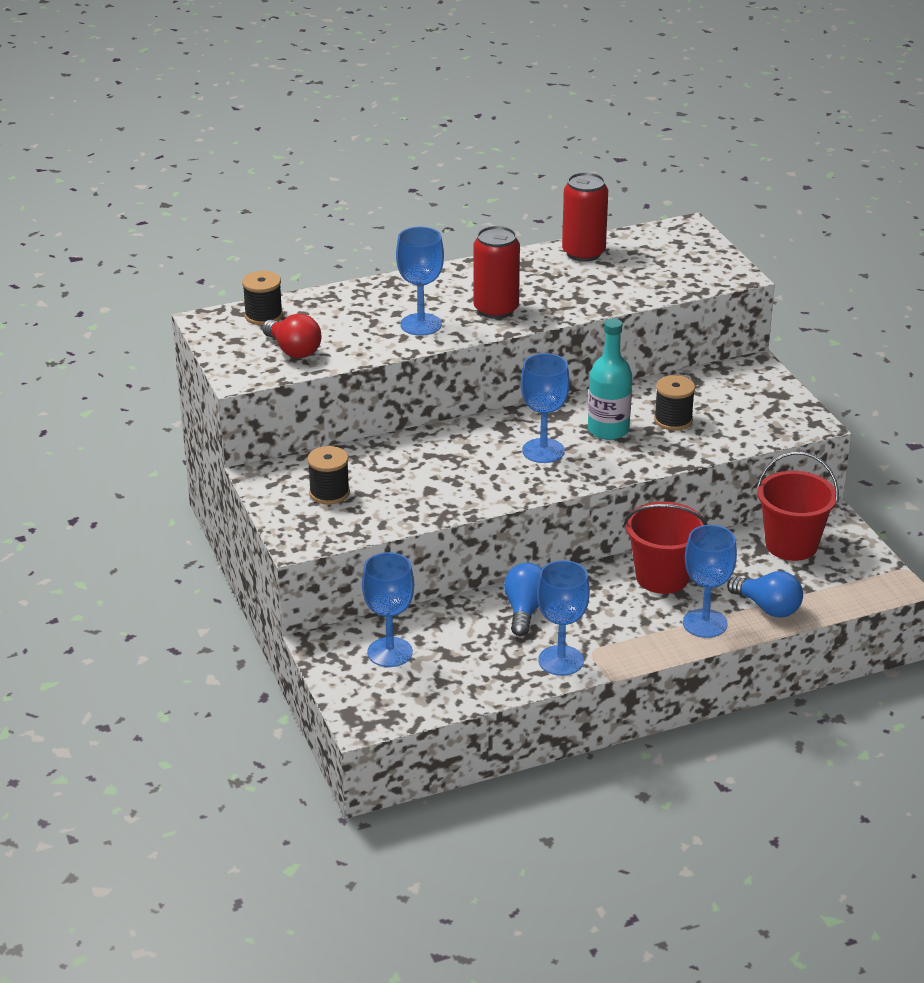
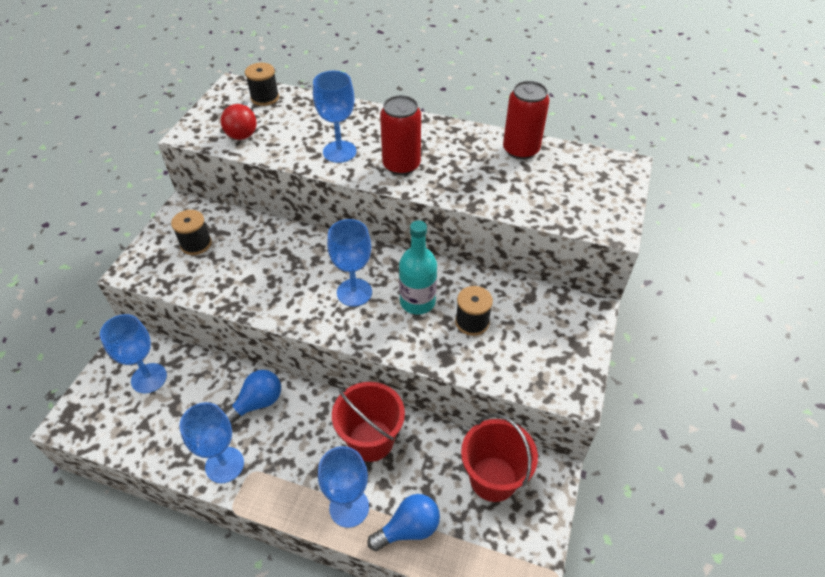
camera: 40 degrees right, 15 degrees up
blue light bulb [727,571,803,618] -> blue light bulb turned 105 degrees counterclockwise [367,494,440,551]

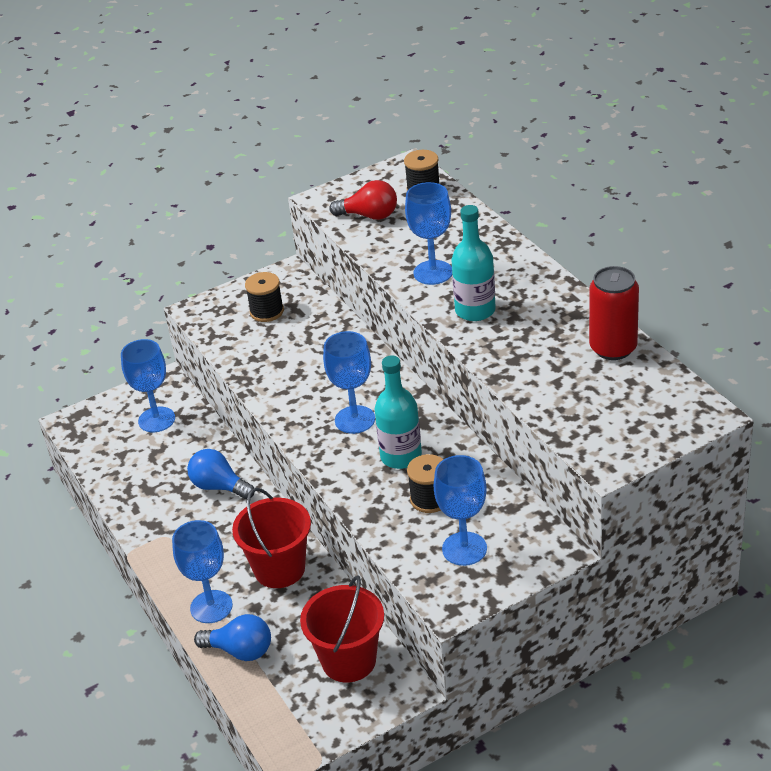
camera: 45 degrees right, 10 degrees down
blue goblet [179,402,244,483] -> blue goblet moved to [434,455,487,566]
red light bulb [221,101,257,140] -> red light bulb turned 120 degrees counterclockwise [329,180,397,220]
blue light bulb [224,370,281,425] -> blue light bulb turned 150 degrees counterclockwise [187,449,254,499]
red can [380,95,421,175] -> turquoise bottle [451,205,496,321]

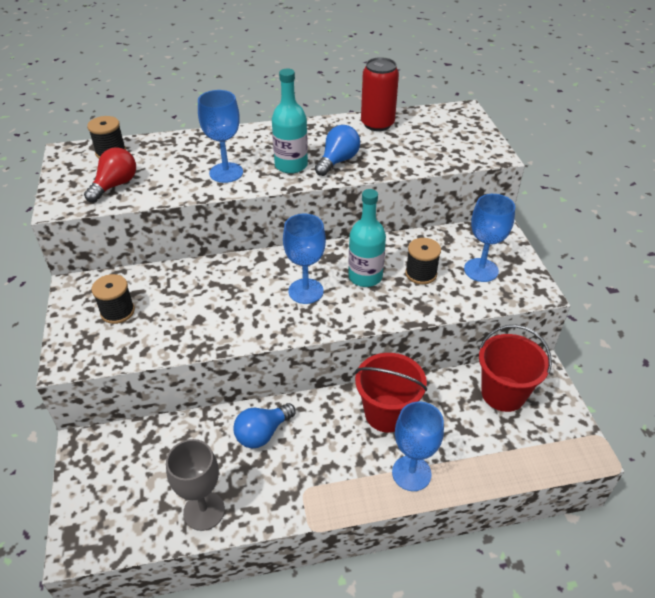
camera: 75 degrees left, 5 degrees up
blue goblet [121,339,175,432] -> none
blue light bulb [194,614,271,661] -> blue light bulb moved to [315,125,360,176]
none -> grey goblet [166,439,225,531]

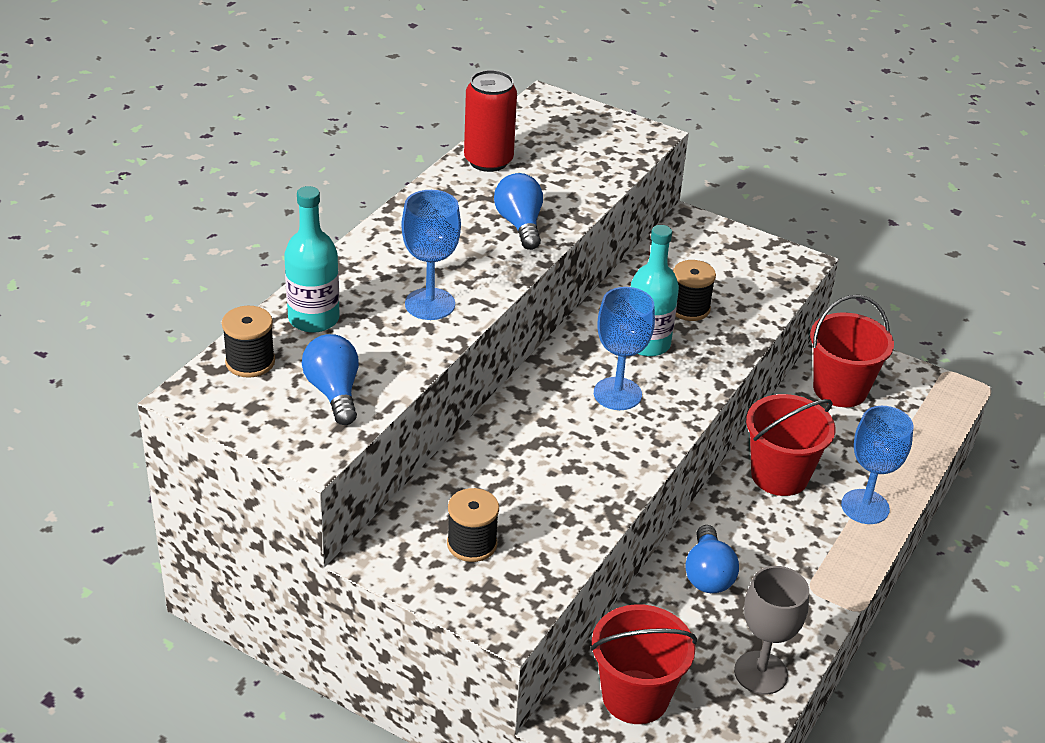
camera: 50 degrees left, 5 degrees down
red light bulb [84,147,136,202] -> blue light bulb [302,334,359,425]
turquoise bottle [272,68,308,174] -> turquoise bottle moved to [284,186,340,333]
blue goblet [464,194,515,282] -> none
none -> red bucket [590,604,697,724]

